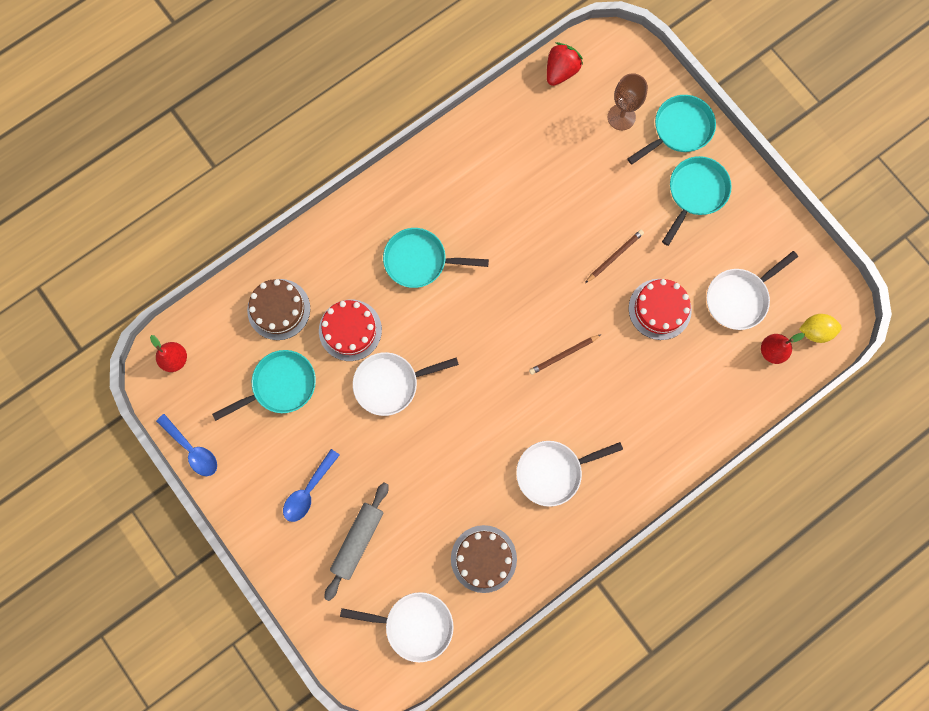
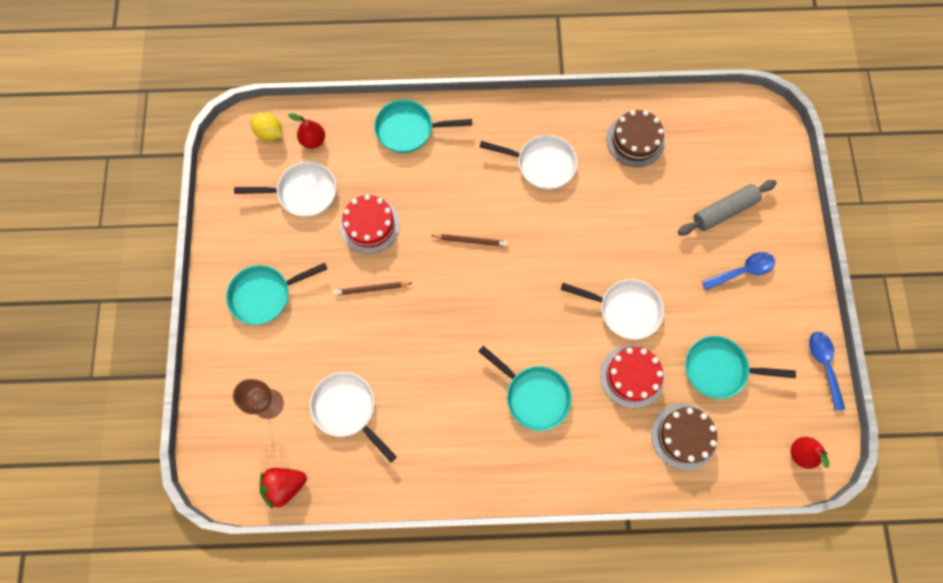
camera: 145 degrees left, 5 degrees down
white pan [340,592,454,662] -> white pan moved to [310,372,397,463]
turquoise pan [627,95,716,165] -> turquoise pan moved to [374,100,472,153]

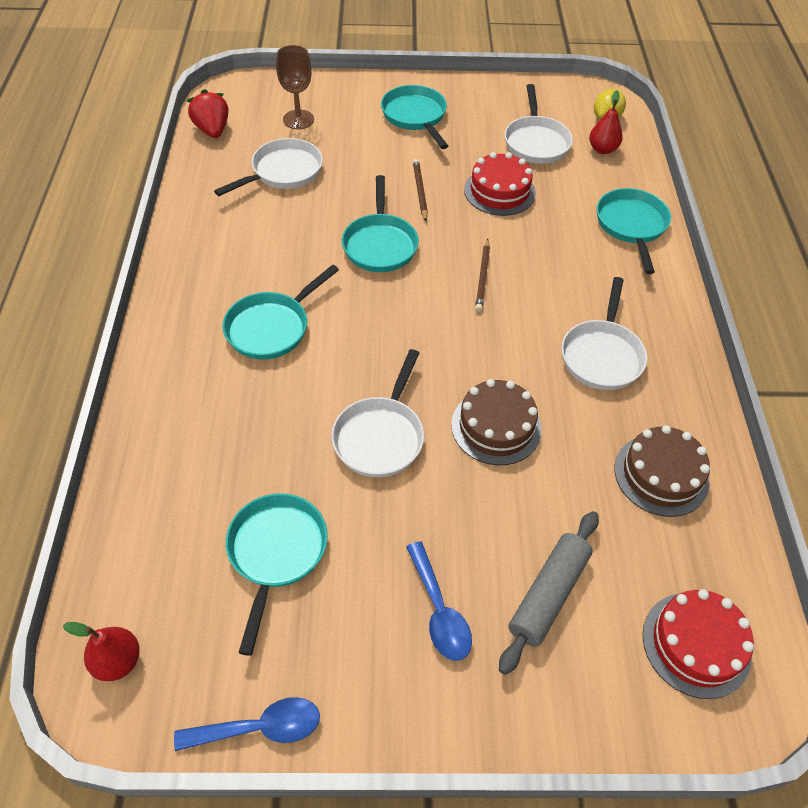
camera: 90 degrees right, 20 degrees down
red cake [600,345,664,408] -> red cake moved to [643,589,754,699]
brown cake [652,404,717,470] -> brown cake moved to [451,379,542,465]
grey rolling pin [678,180,777,235] -> grey rolling pin turned 60 degrees clockwise [499,511,599,675]
none -> turquoise pan [342,175,419,272]

